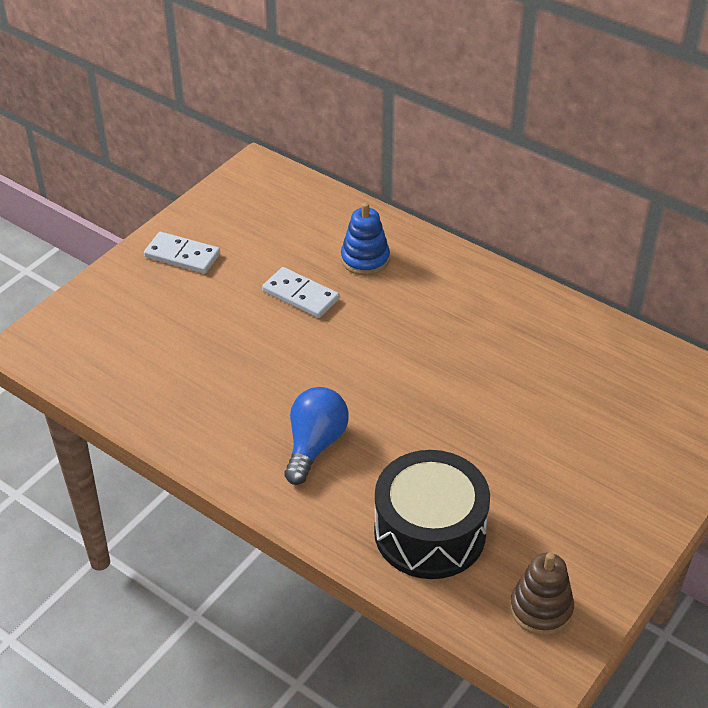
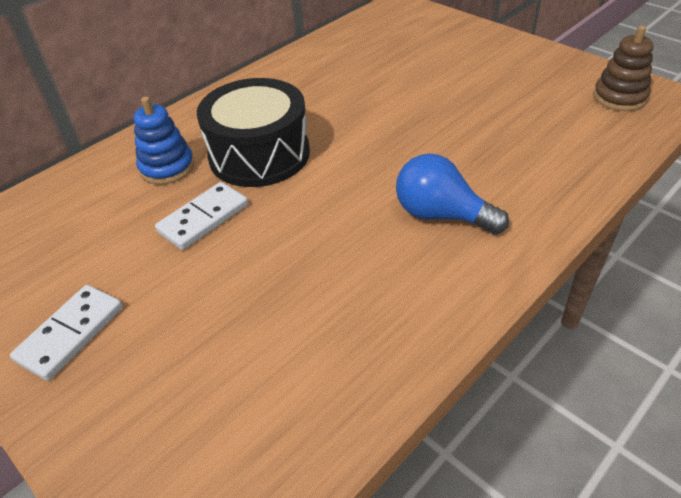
camera: 80 degrees left, 0 degrees up
black drum [374,450,490,579] -> black drum moved to [197,78,310,187]

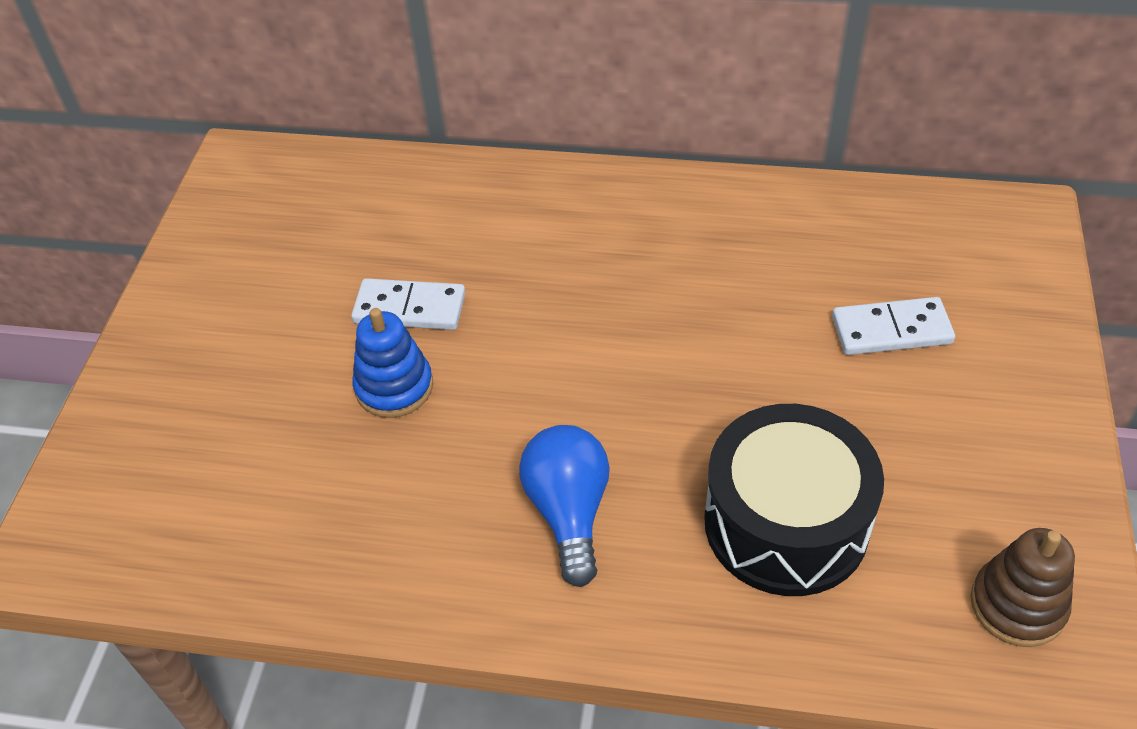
camera: 55 degrees right, 5 degrees up
white domino [10,285,123,381] -> white domino moved to [832,297,955,355]
blue stacking toy [134,96,194,185] -> blue stacking toy moved to [352,308,433,418]
black drum [197,78,310,187] -> black drum moved to [704,404,884,596]

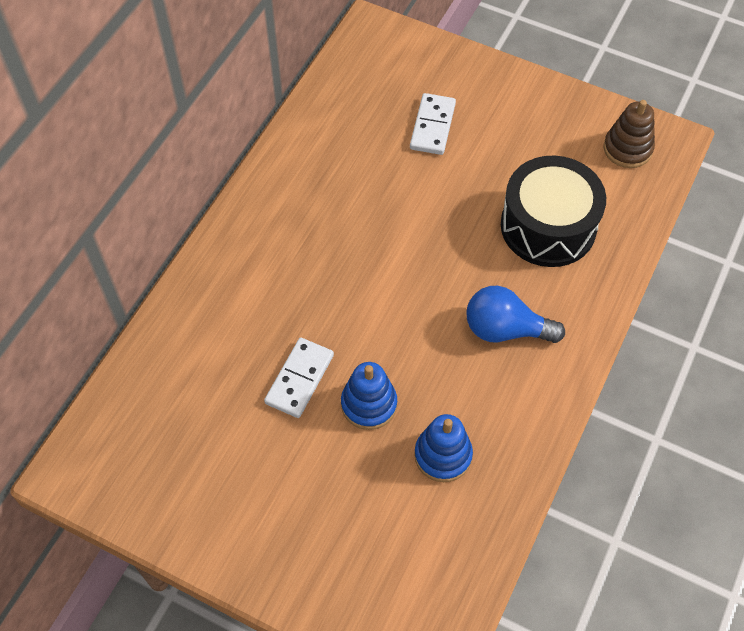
camera: 75 degrees left, 10 degrees up
none -> blue stacking toy [414,414,473,482]

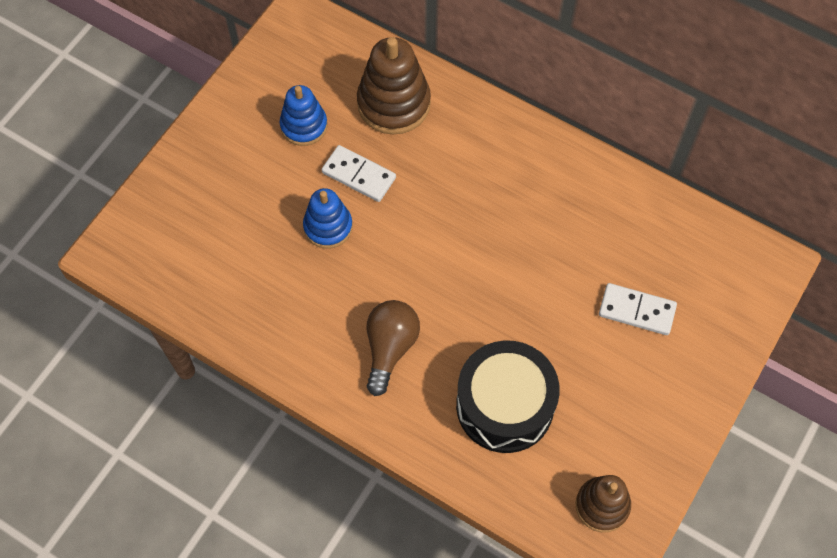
camera: 95 degrees right, 5 degrees up
blue stacking toy [414,414,473,482] -> blue stacking toy moved to [280,85,327,146]
blue light bulb [466,286,565,343] -> brown light bulb [366,300,420,396]
none -> brown stacking toy [357,37,431,135]

